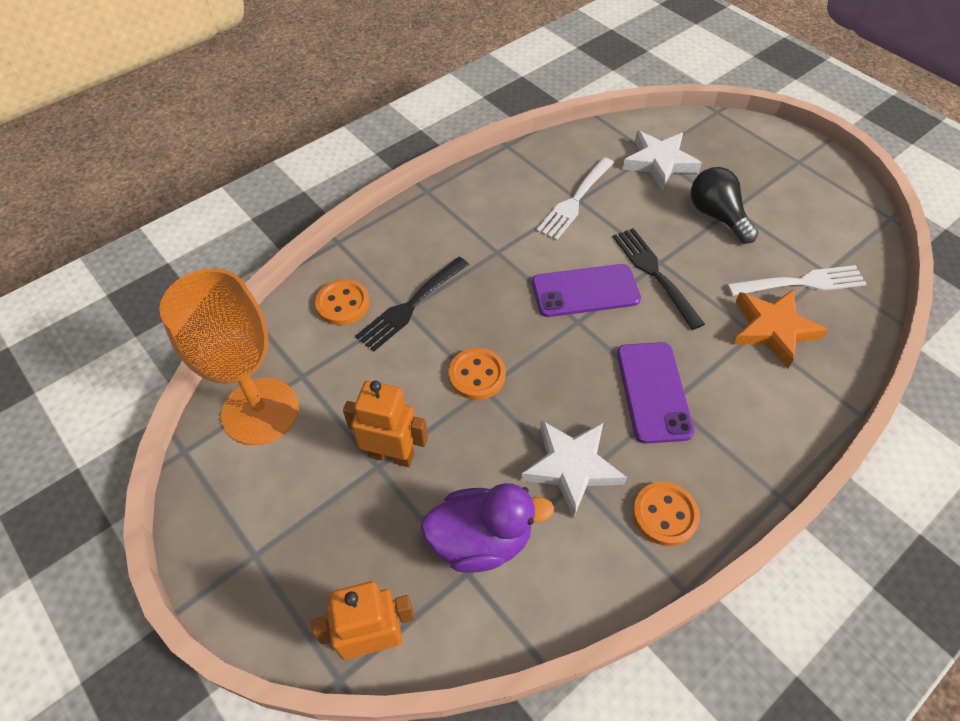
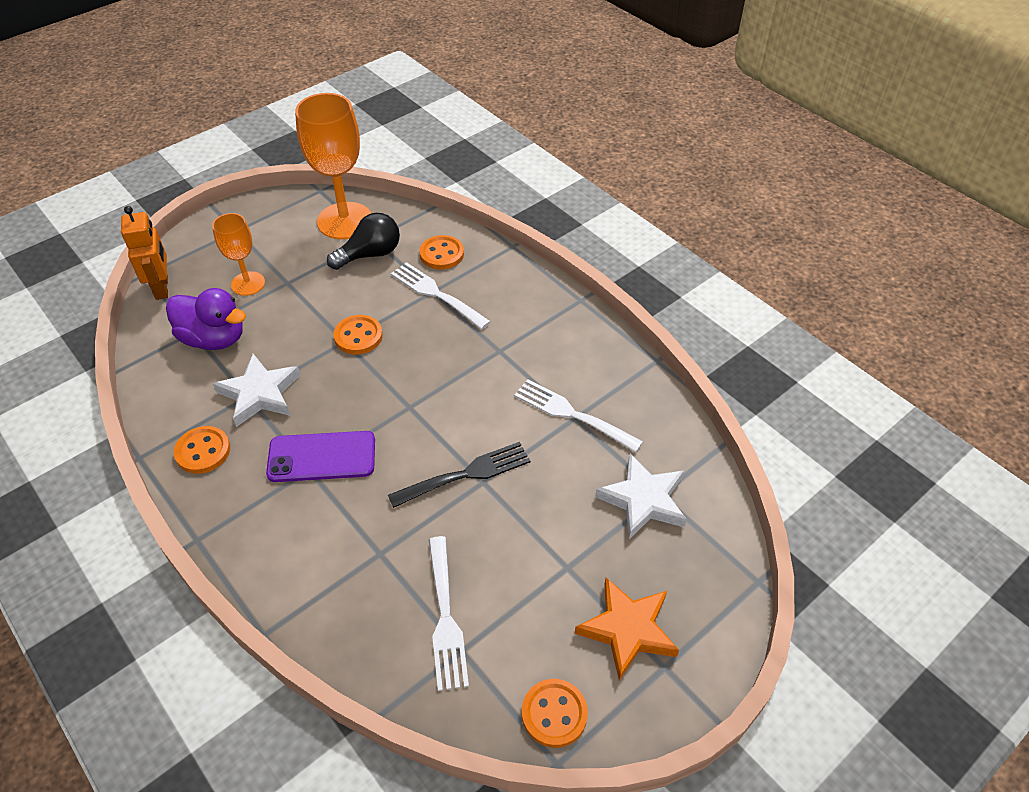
camera: 90 degrees right, 5 degrees down
orange robot [343,380,428,467] -> none
black fork [355,257,469,352] -> white fork [391,262,491,329]
purple duck [420,483,554,573] -> purple duck turned 60 degrees counterclockwise [166,288,246,350]
purple phone [532,264,641,317] -> none
black light bulb [691,167,758,244] -> black light bulb moved to [327,213,400,270]
orange star [733,289,828,368] -> orange star moved to [575,578,679,681]
none -> orange goblet [212,213,265,296]
none -> orange button [522,679,588,748]

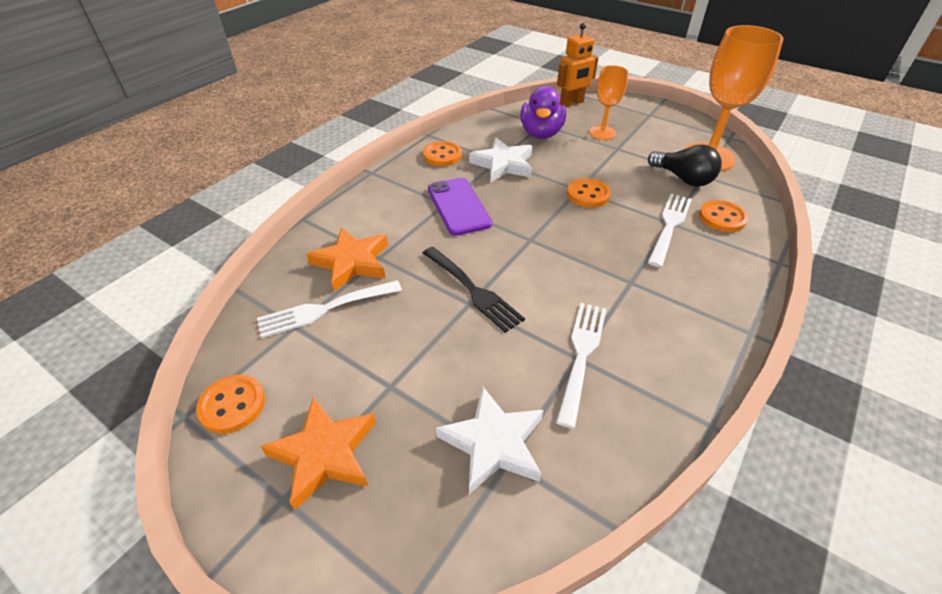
camera: 75 degrees right, 5 degrees down
none -> orange star [306,227,388,292]

